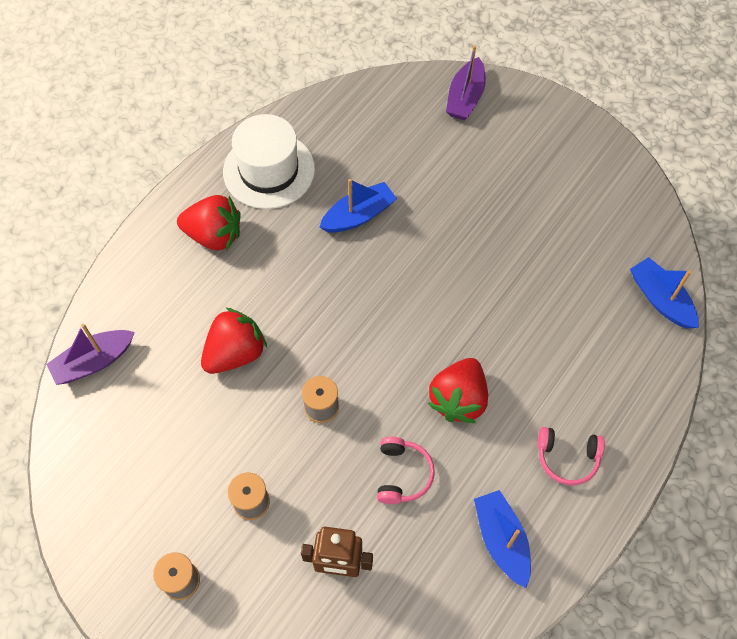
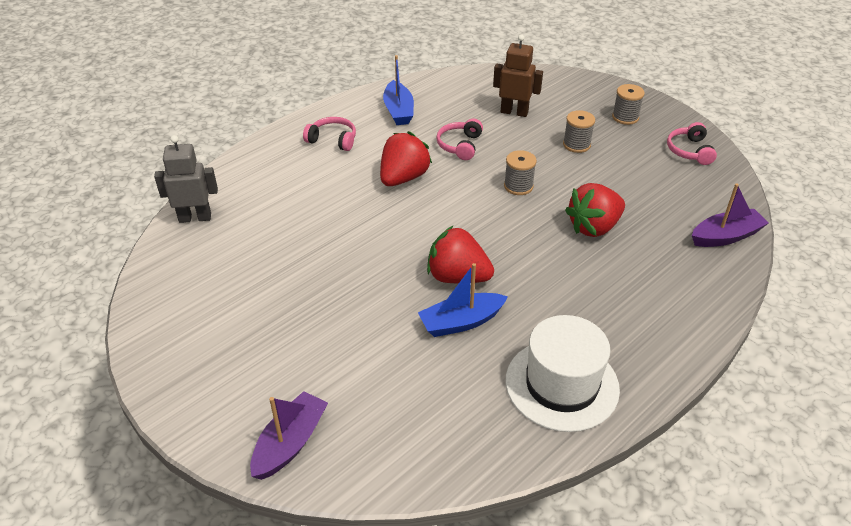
camera: 170 degrees left, 20 degrees down
red strawberry [177,195,241,251] -> red strawberry moved to [427,226,494,283]
blue boat [630,257,699,329] -> grey robot [154,135,218,223]
none -> pink headphones [667,122,717,165]

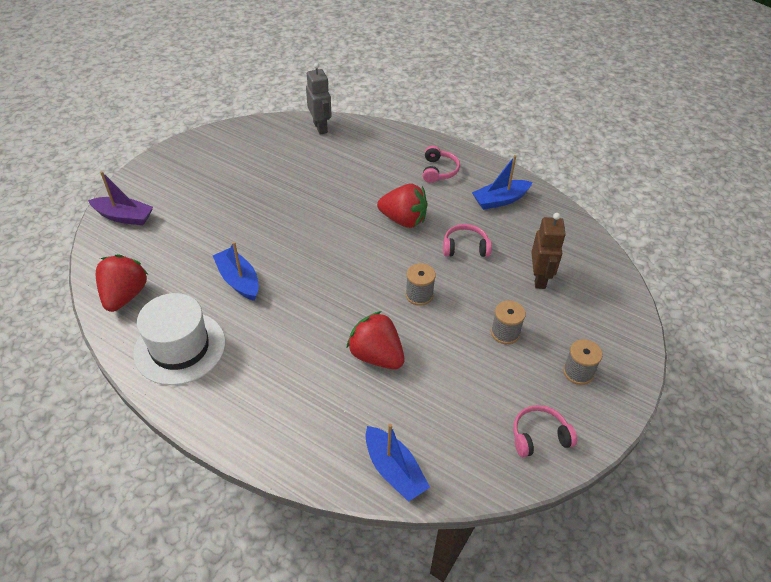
camera: 75 degrees right, 5 degrees up
red strawberry [427,226,494,283] -> red strawberry moved to [96,254,148,312]
purple boat [692,183,769,247] -> blue boat [365,424,430,502]

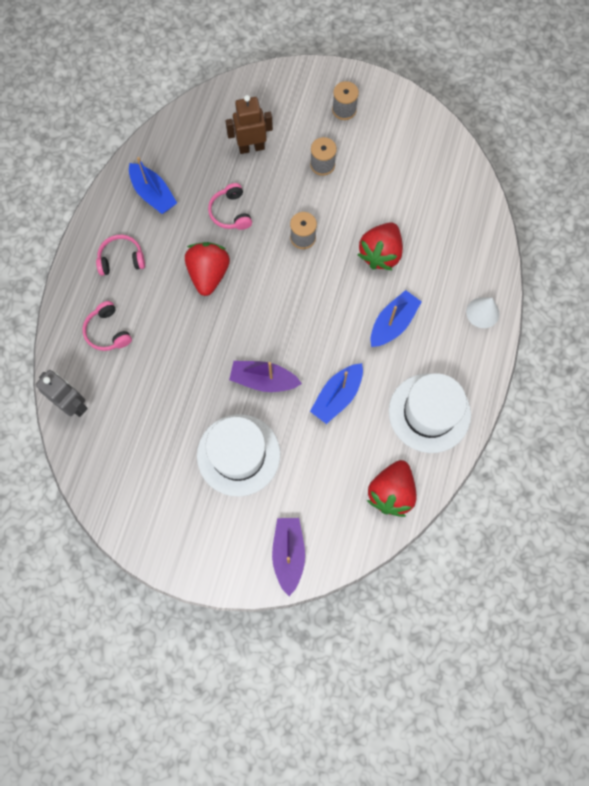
camera: 105 degrees left, 25 degrees up
red strawberry [96,254,148,312] -> red strawberry turned 60 degrees counterclockwise [367,460,417,517]
grey robot [306,63,332,135] -> grey robot turned 75 degrees clockwise [36,370,88,417]
blue boat [365,424,430,502] -> blue boat moved to [370,290,422,347]
pink headphones [513,405,577,457] -> pink headphones moved to [83,301,132,351]
none -> white hat [197,414,280,497]
none -> purple boat [229,361,302,392]
none -> white cone [466,298,499,328]

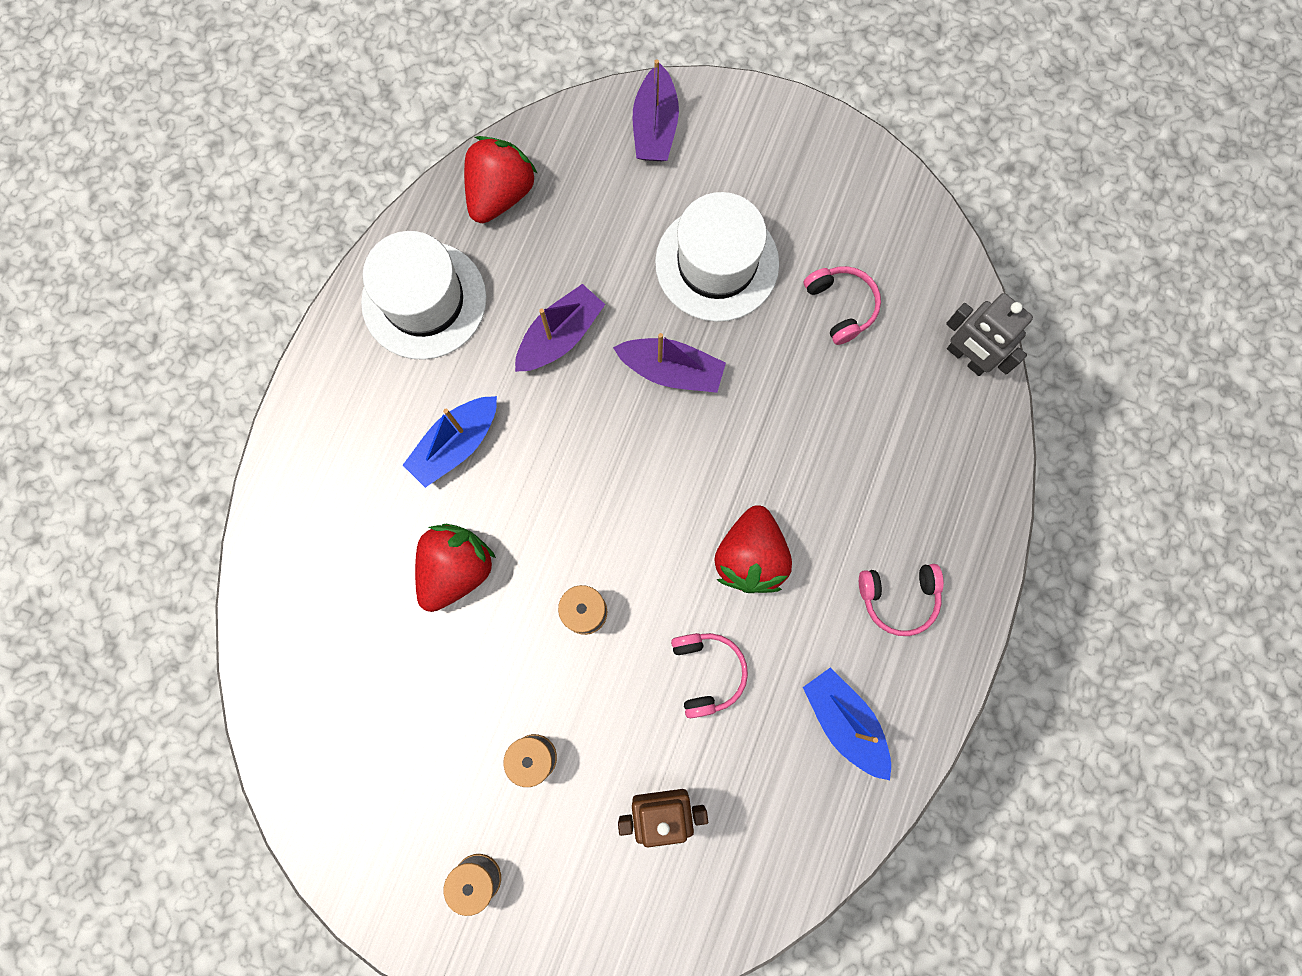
camera: 175 degrees left, 5 degrees up
pink headphones [83,301,132,351] -> pink headphones moved to [804,266,881,345]
blue boat [310,363,363,424] -> purple boat [515,284,605,372]
white cone [466,298,499,328] -> none

